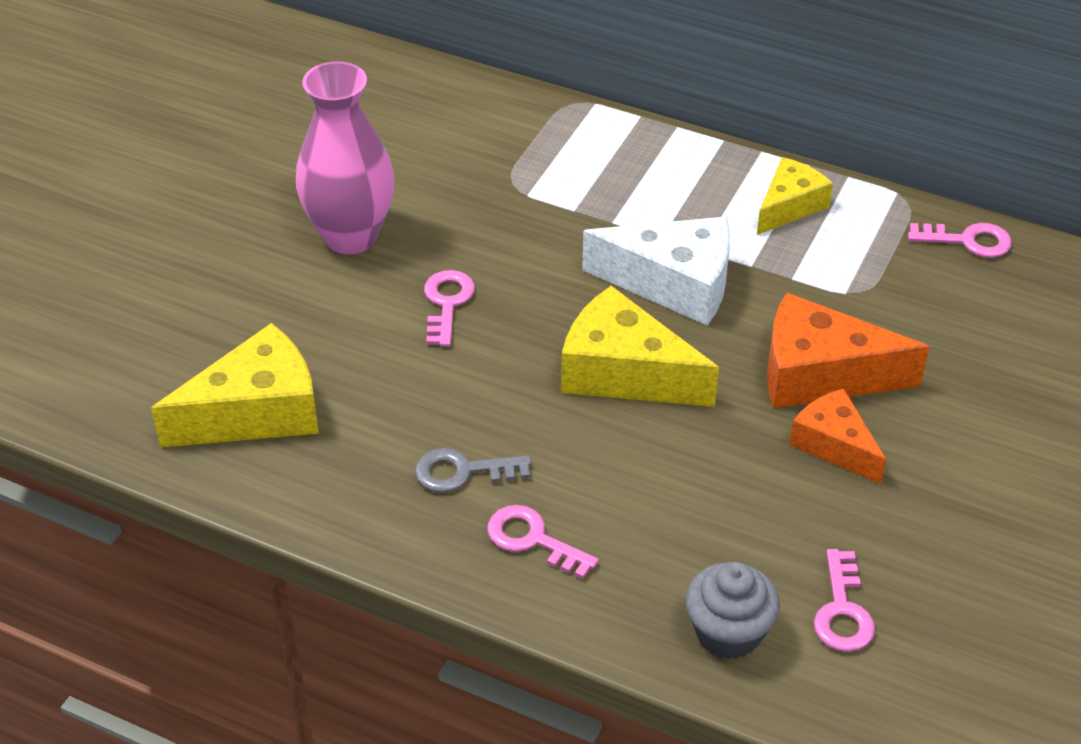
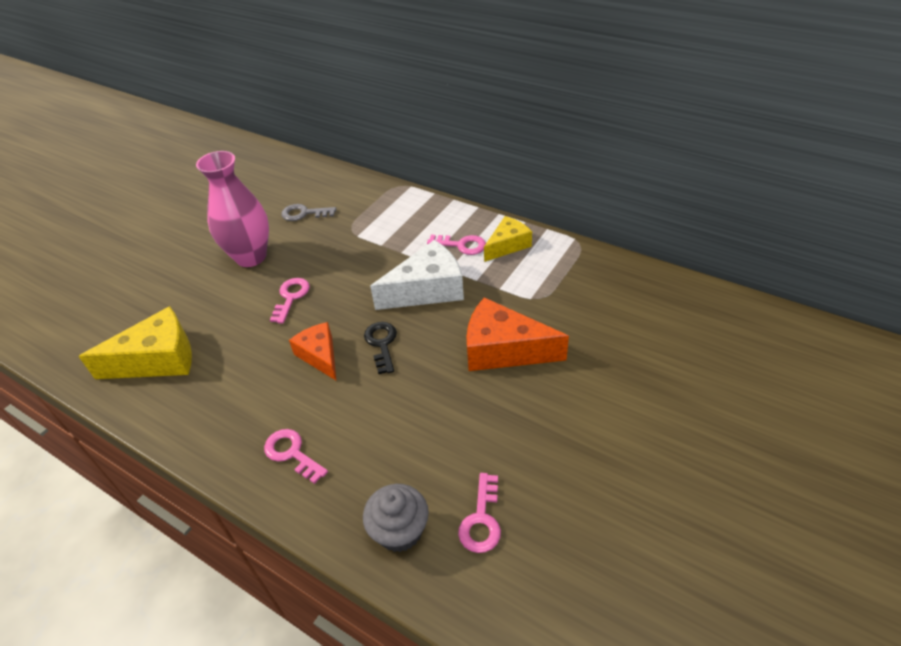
camera: 10 degrees right, 0 degrees up
grey key [415,448,531,493] -> grey key moved to [281,204,336,221]
yellow cheese [561,286,719,407] -> black key [364,322,397,374]
white cheese [582,217,730,326] -> white cheese turned 45 degrees counterclockwise [370,240,464,310]
orange cheese [789,388,886,484] -> orange cheese moved to [289,322,336,380]
pink key [908,223,1012,258] -> pink key moved to [427,235,486,255]

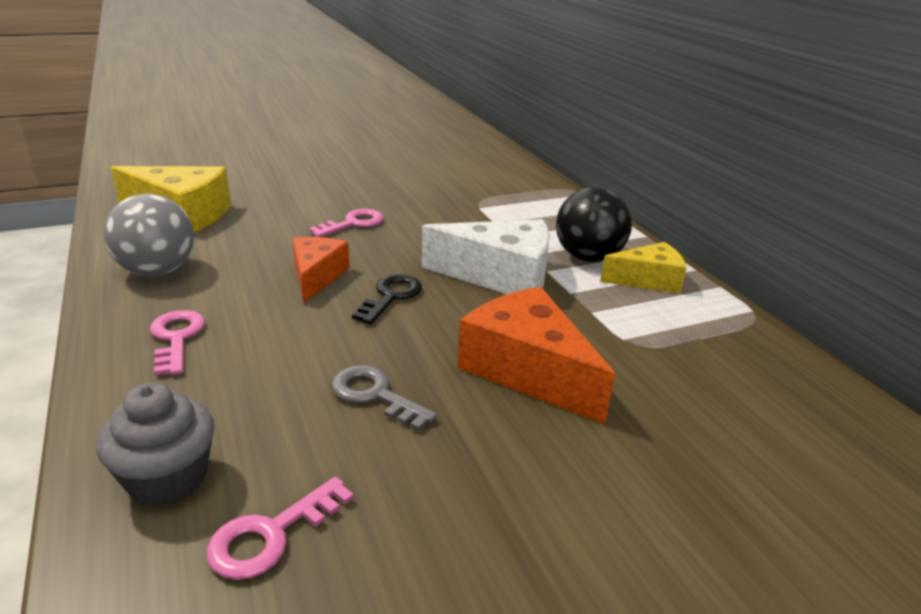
camera: 30 degrees right, 15 degrees down
pink vase [196,151,269,267] -> none
grey key [281,204,336,221] -> grey key moved to [331,365,437,431]
pink key [427,235,486,255] -> black ball [556,187,632,262]
none -> grey ball [104,194,194,276]

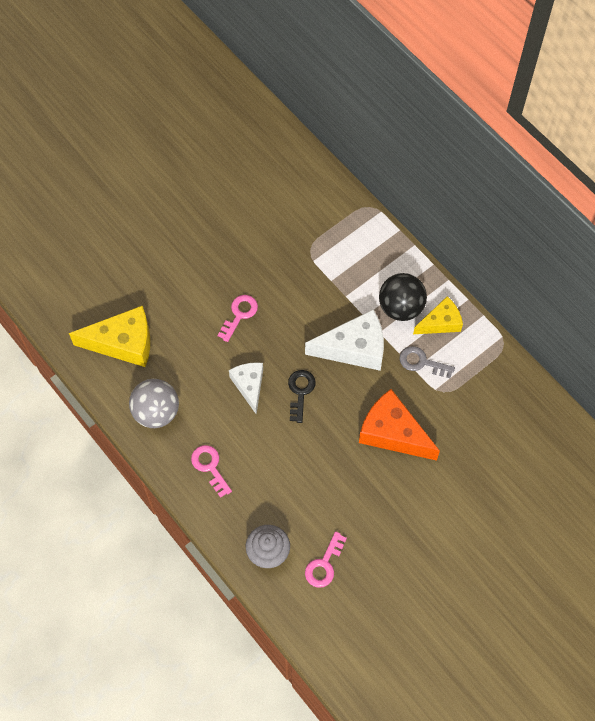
camera: 15 degrees left, 35 degrees up
orange cheese [292,237,350,303] -> white cheese [229,362,263,415]
grey key [331,365,437,431] -> grey key moved to [399,346,455,378]

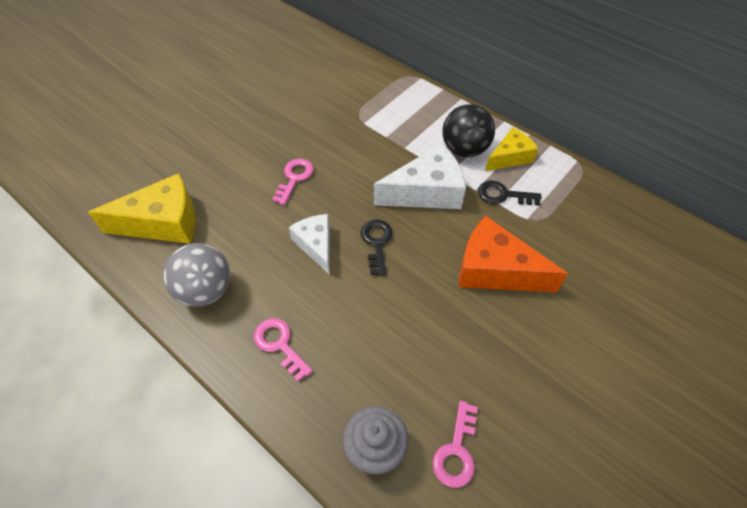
camera: 10 degrees left, 10 degrees down
grey key [399,346,455,378] -> black key [478,180,542,206]

